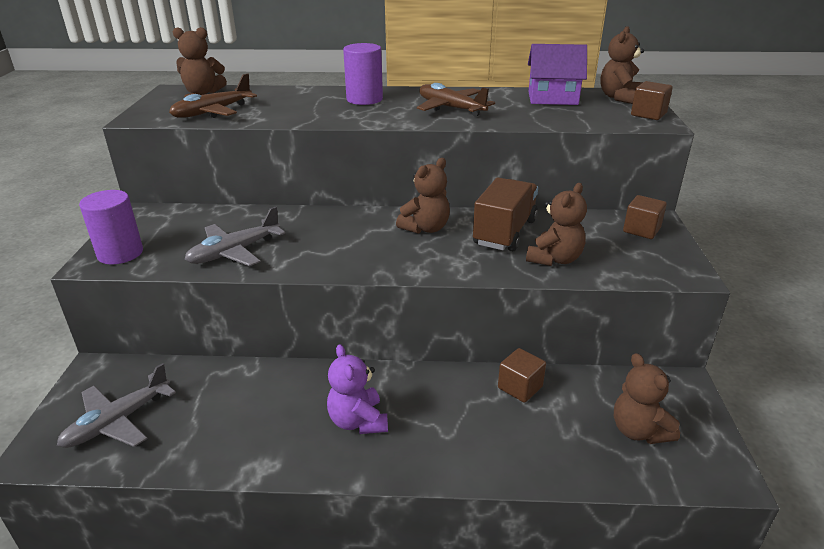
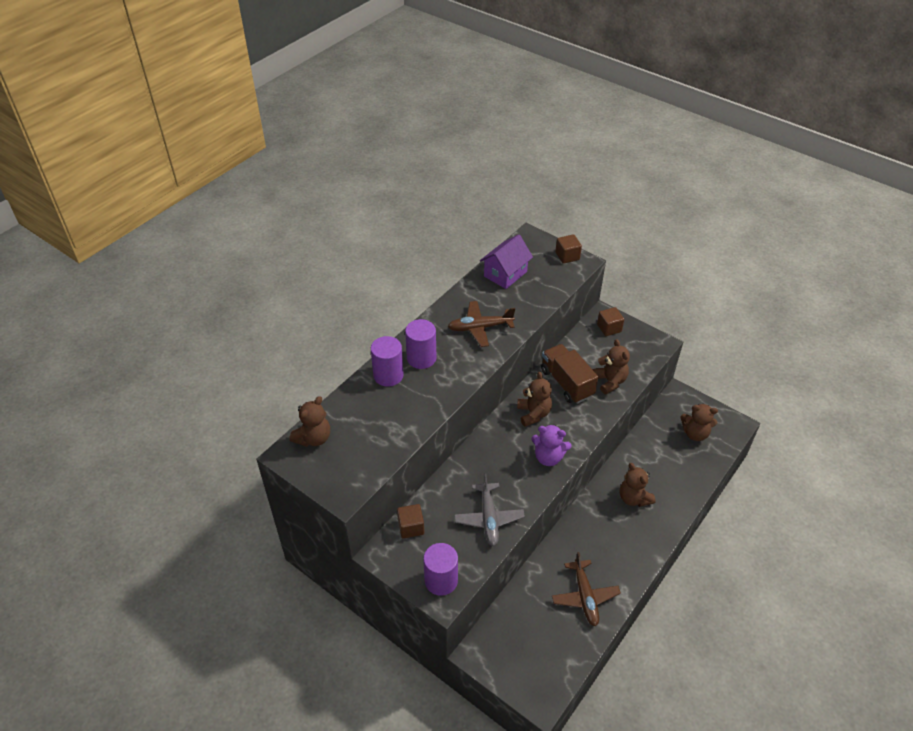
camera: 55 degrees left, 15 degrees up
grey plane [57,363,176,448] -> none
brown plane [169,74,257,118] -> brown plane moved to [552,552,621,627]
purple teddy bear [327,344,388,434] -> purple teddy bear moved to [531,424,572,466]
brown cube [498,348,546,403] -> brown cube moved to [397,504,424,539]
brown teddy bear [600,26,644,104] -> brown teddy bear moved to [620,463,656,507]
none -> purple cylinder [371,336,404,387]

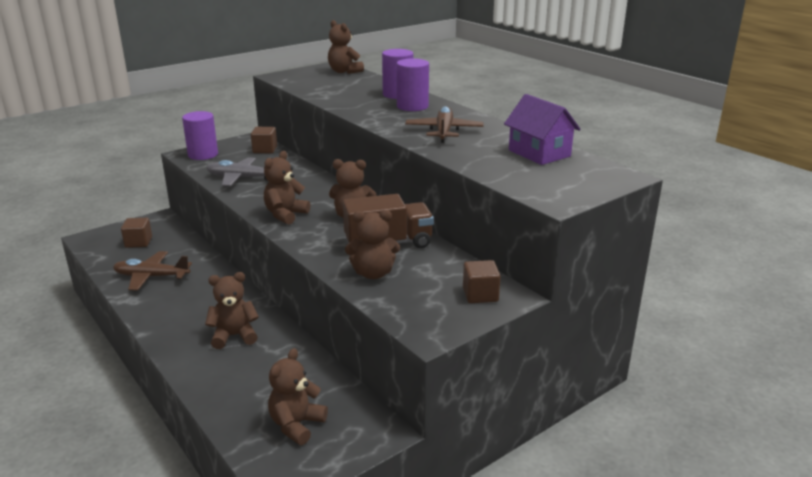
camera: 105 degrees right, 20 degrees down
purple teddy bear [531,424,572,466] -> brown teddy bear [264,151,310,225]
brown cube [555,234,582,264] -> brown cube moved to [121,218,152,248]

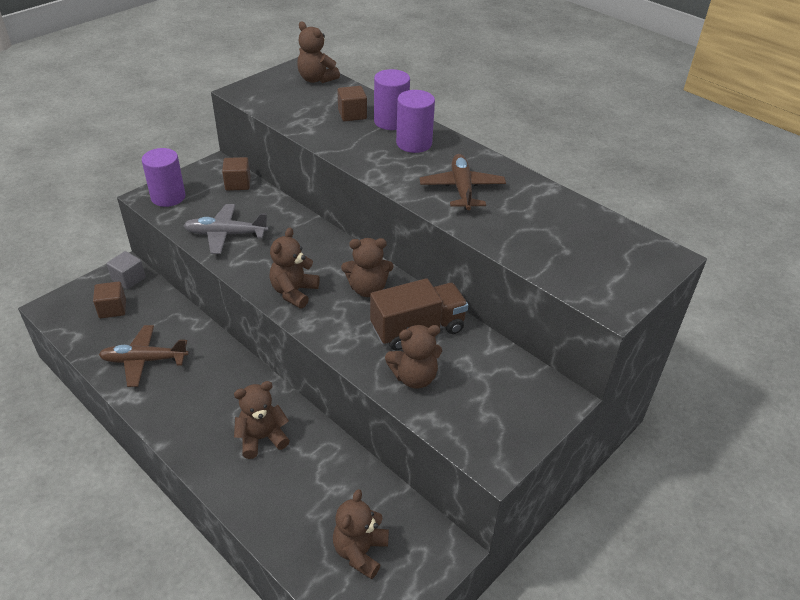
camera: 10 degrees left, 15 degrees up
brown cube [463,260,501,303] -> brown cube moved to [337,86,367,121]
purple house [504,94,581,165] -> none
none -> grey cube [107,251,146,290]

